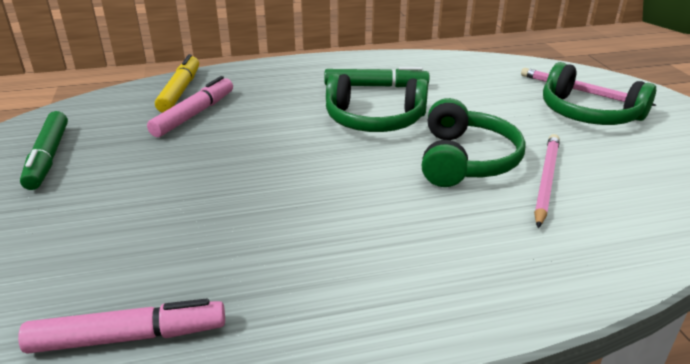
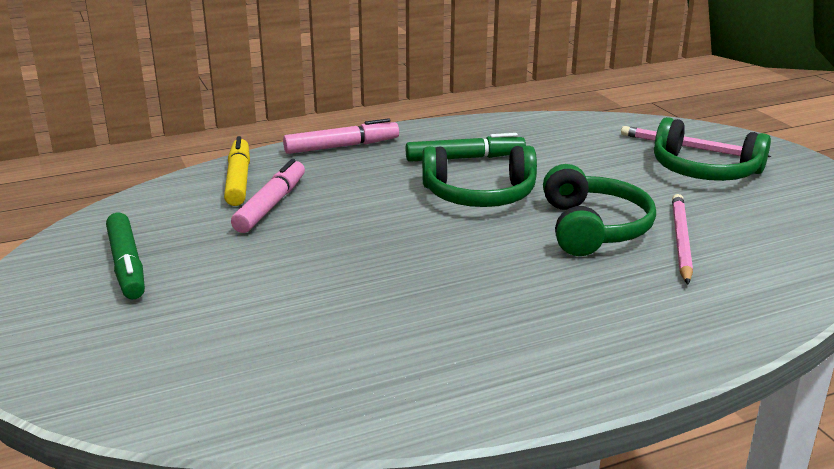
camera: 10 degrees left, 5 degrees down
pink marker [18,298,225,354] -> pink marker moved to [283,118,399,154]

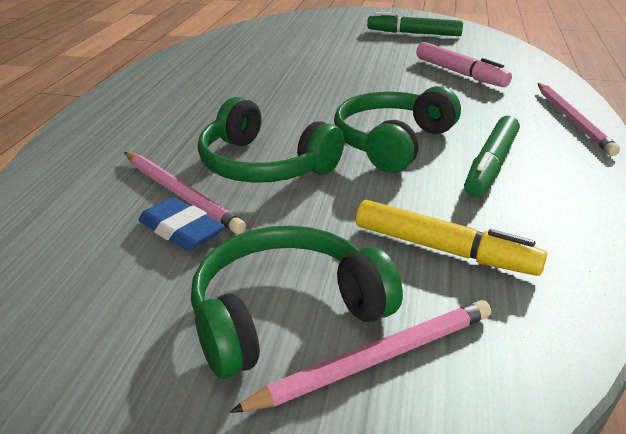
camera: 125 degrees right, 5 degrees up
yellow marker [224,136,250,206] -> yellow marker moved to [356,200,547,276]
pink marker [283,118,399,154] -> pink pencil [538,83,620,156]
none -> blue eraser [138,197,224,251]

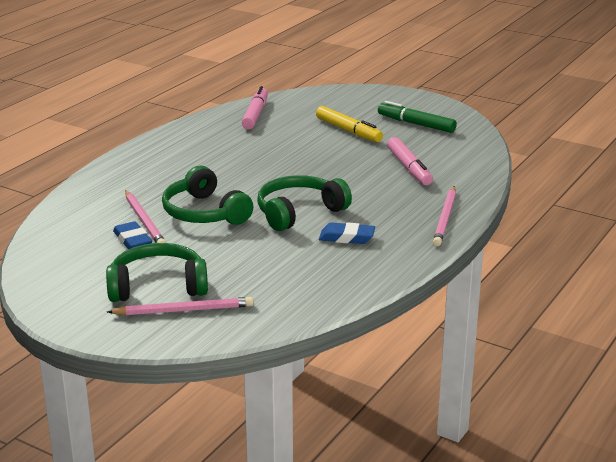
camera: 20 degrees right, 5 degrees down
yellow marker [356,200,547,276] -> yellow marker moved to [316,106,383,142]
green marker [464,116,520,197] -> blue eraser [319,222,375,244]
none -> pink marker [242,86,268,129]

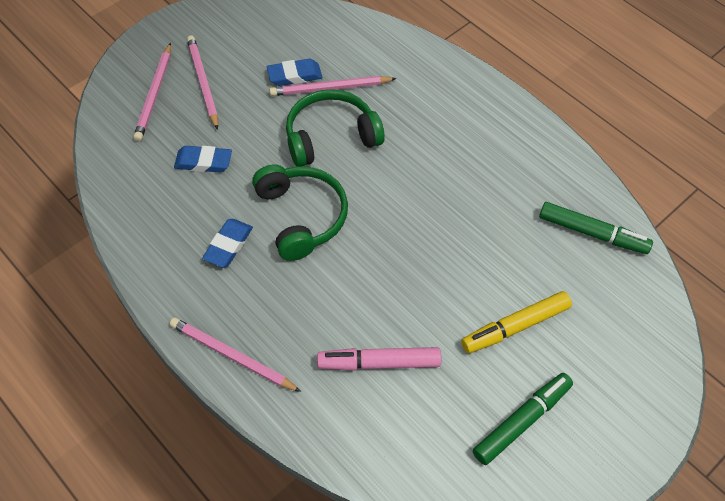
camera: 105 degrees right, 30 degrees up
green headphones [106,243,208,302] -> pink pencil [187,35,218,130]
pink marker [242,86,268,129] -> green marker [539,202,653,254]
none -> blue eraser [174,146,232,173]

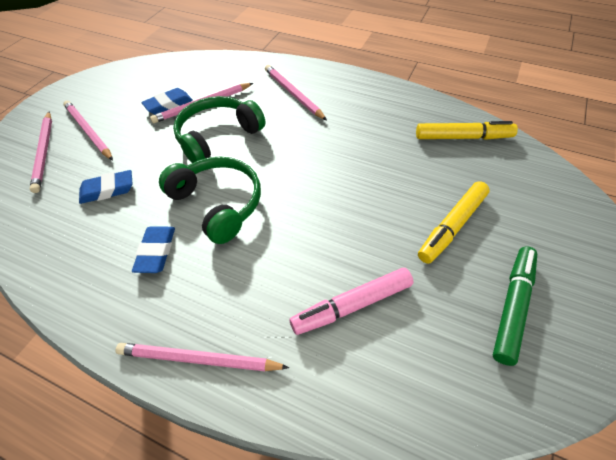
camera: 20 degrees left, 5 degrees down
green marker [539,202,653,254] -> yellow marker [416,121,518,140]
none -> pink pencil [265,65,327,121]

